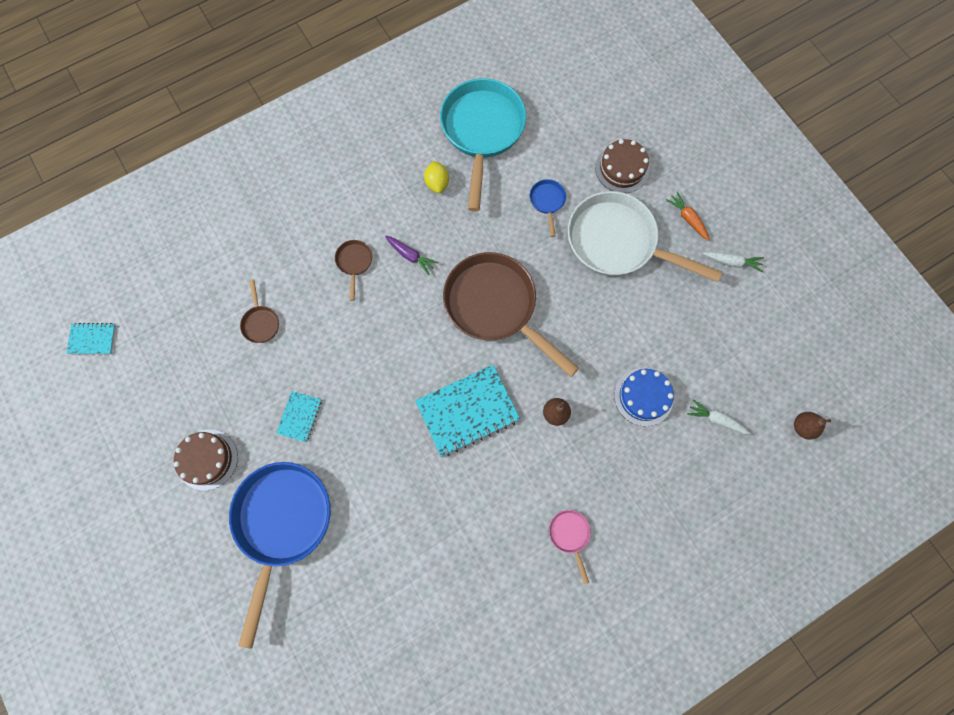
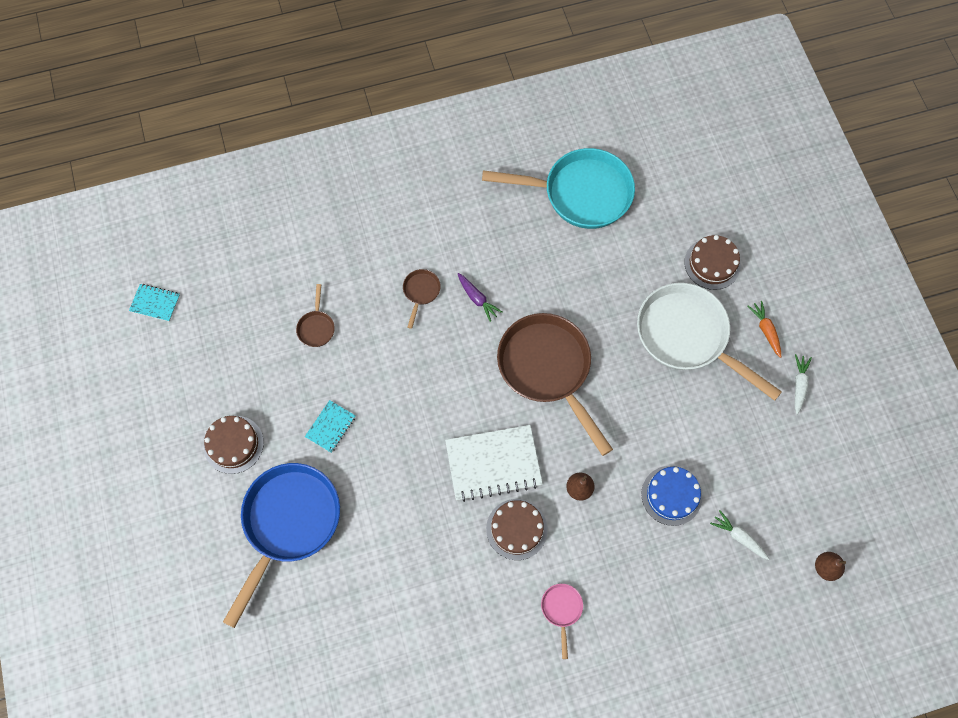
camera: 15 degrees right, 5 degrees down
turquoise notebook [415,365,520,457] -> white notebook [445,425,543,502]
yellow lemon [424,161,449,193] -> none
turquoise pan [440,78,526,211] -> turquoise pan turned 75 degrees clockwise [482,148,635,229]
blue pan [530,179,566,237] -> none
white carrot [703,252,764,272] -> white carrot turned 105 degrees counterclockwise [795,354,812,415]
none -> brown cake [486,499,548,560]

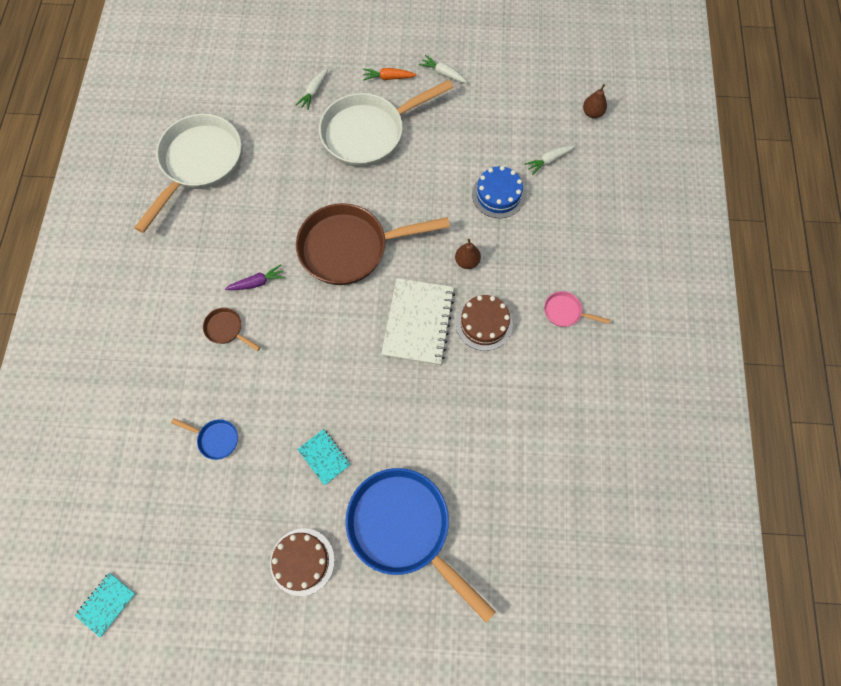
camera: 70 degrees left, 0 degrees up
brown pan [296,284,335,347] -> blue pan [171,418,238,460]
turquoise pan [482,148,635,229] -> white pan [134,114,241,233]
brown cake [684,235,741,290] -> white carrot [296,68,328,110]

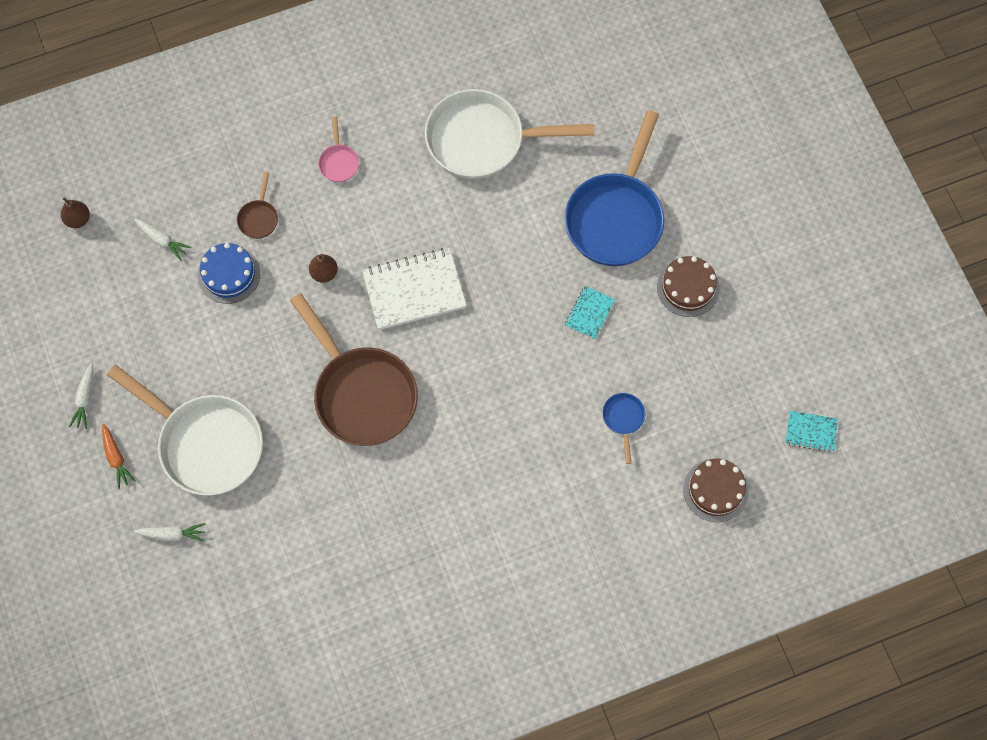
camera: 115 degrees left, 0 degrees up
white pan [134,114,241,233] -> white pan moved to [425,89,595,179]
brown pan [203,308,260,351] -> brown pan moved to [237,172,278,239]
purple carrot [225,265,286,290] -> none
brown cake [456,295,513,351] -> brown cake moved to [683,459,749,522]

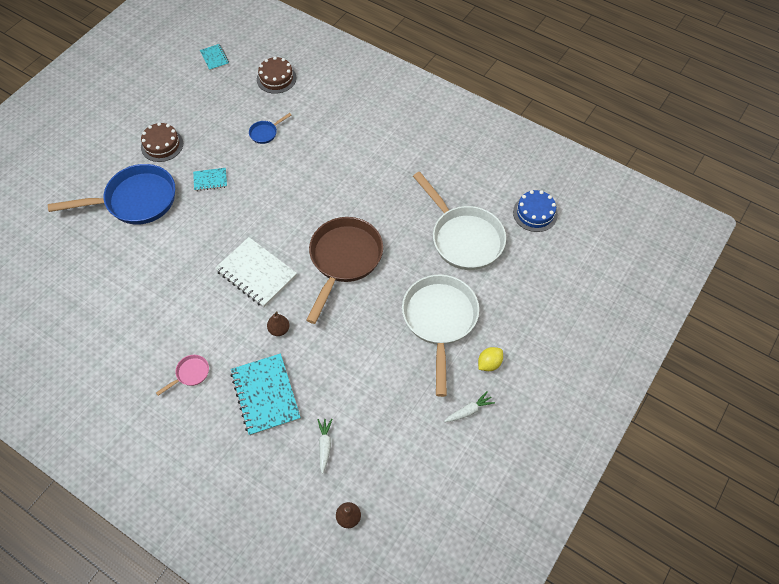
camera: 125 degrees left, 10 degrees down
orange carrot [102,424,136,489] -> yellow lemon [478,347,503,371]
white carrot [134,523,206,542] -> none
blue cake [198,243,260,304] -> blue cake moved to [513,190,558,232]
brown pan [237,172,278,239] -> turquoise notebook [231,353,301,436]
white pan [425,89,595,179] -> white pan moved to [413,172,506,270]

